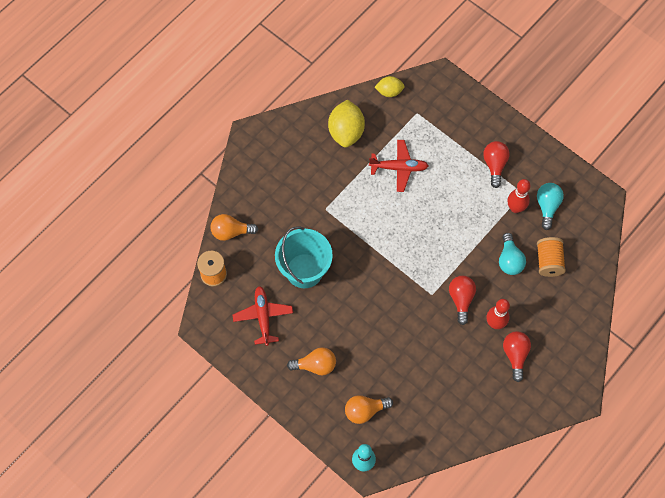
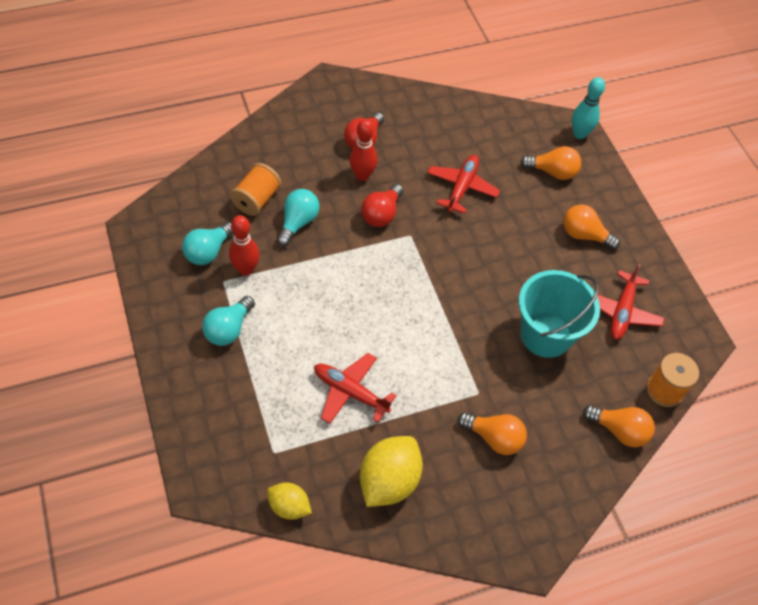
camera: 155 degrees left, 10 degrees down
red light bulb [483,141,510,188] -> turquoise light bulb [202,296,255,346]
none -> red plane [427,155,500,214]
none -> orange light bulb [458,412,527,455]

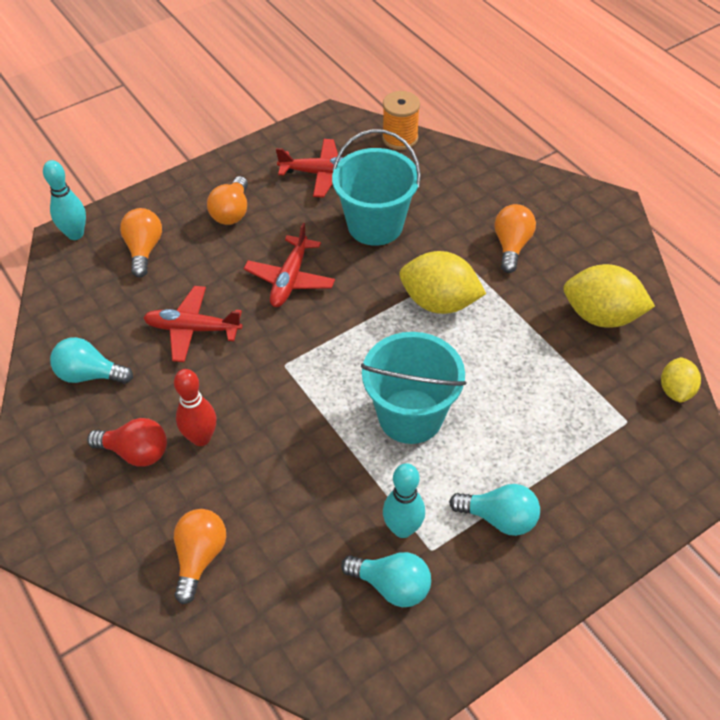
camera: 100 degrees left, 5 degrees down
red bowling pin [229,215,260,276] -> turquoise bowling pin [383,463,425,538]
orange spool [230,163,281,216] -> none
turquoise light bulb [277,189,320,246] -> turquoise light bulb moved to [50,337,133,384]
red plane [314,353,396,424] -> red plane moved to [244,223,335,307]
red light bulb [361,184,403,227] -> none
orange light bulb [583,405,655,447] -> orange light bulb moved to [174,509,226,604]
none -> turquoise bucket [361,332,467,444]
none -> yellow lemon [399,251,486,314]

